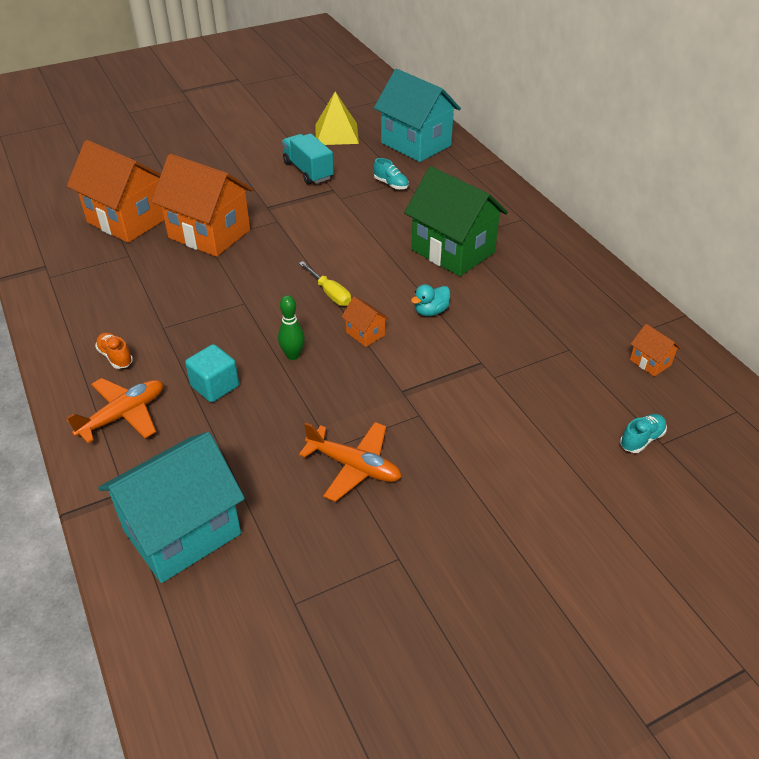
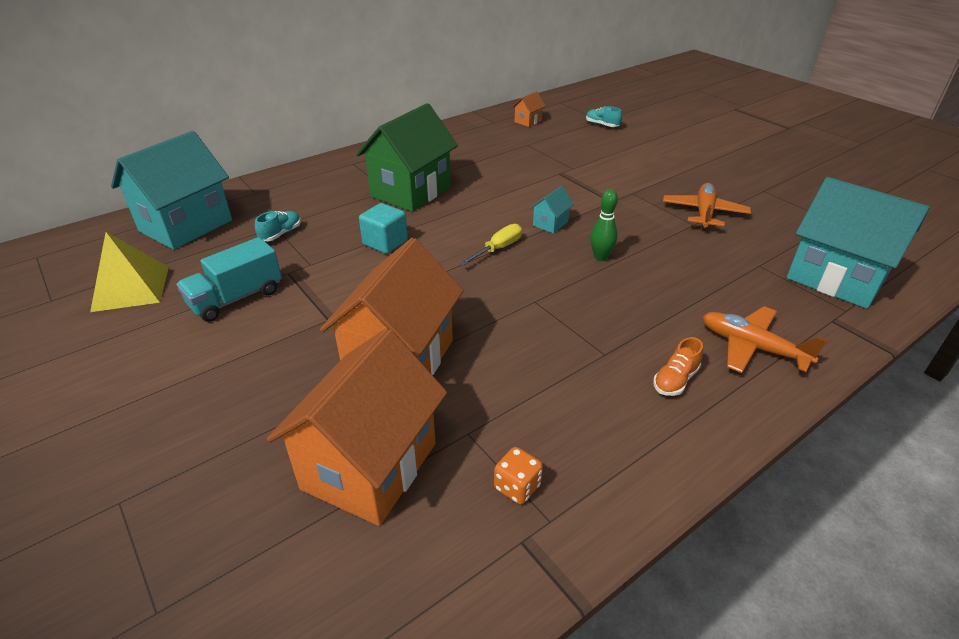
camera: 100 degrees left, 5 degrees down
turquoise cube [185,344,239,402] -> turquoise cube moved to [359,203,408,254]
orange house [342,296,389,347] -> turquoise house [530,186,574,233]
turquoise duck [411,284,450,316] -> none
none -> orange dice [494,447,543,504]

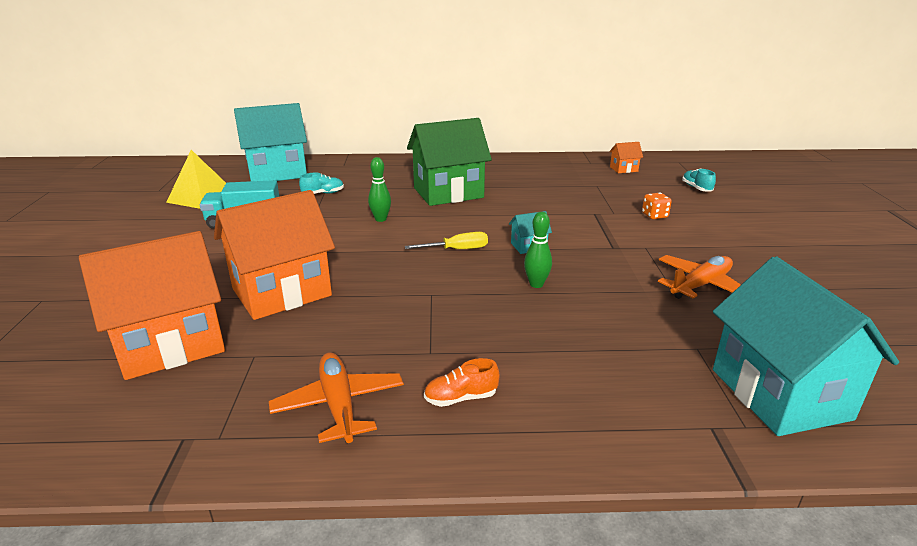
camera: 35 degrees right, 10 degrees down
turquoise cube [359,203,408,254] -> green bowling pin [368,157,391,222]
orange dice [494,447,543,504] -> orange dice moved to [642,193,672,219]
orange plane [702,306,827,373] -> orange plane moved to [269,352,404,443]

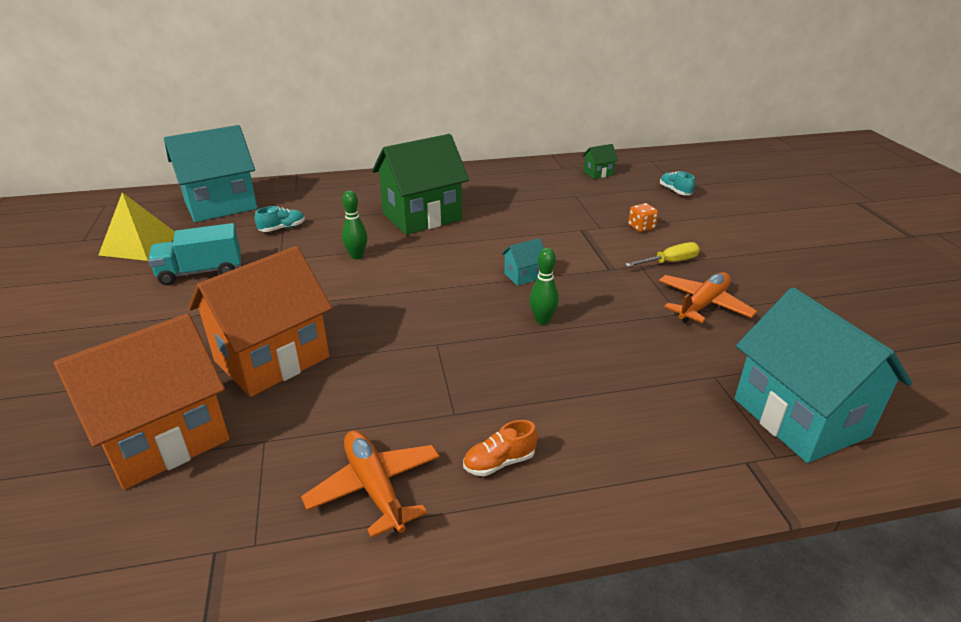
camera: 10 degrees left, 5 degrees up
yellow screwdriver [405,232,488,249] -> yellow screwdriver moved to [625,242,700,267]
orange house [609,142,643,173] -> green house [582,144,618,179]

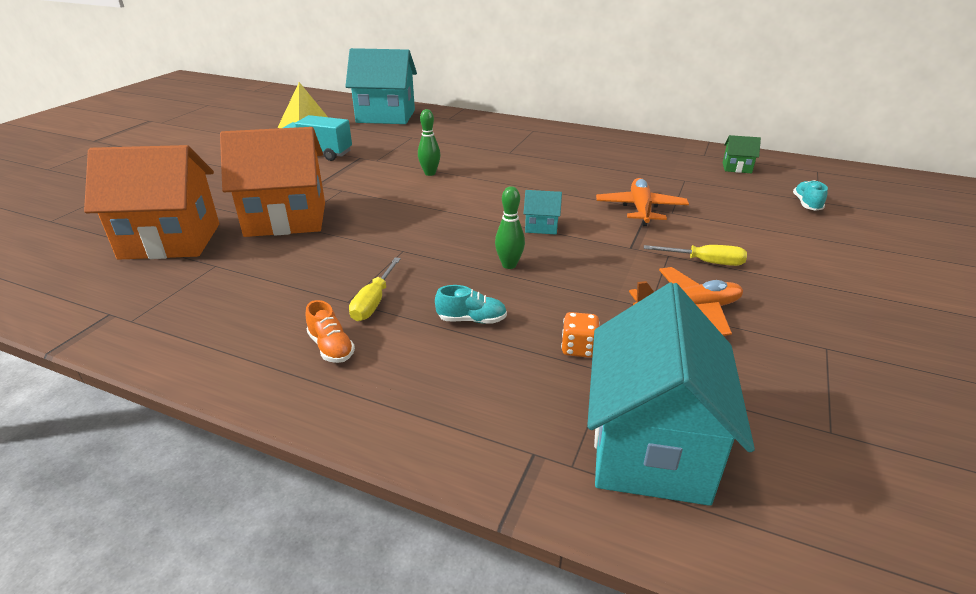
camera: 35 degrees right, 0 degrees up
turquoise shoe [255,206,305,232] -> turquoise shoe moved to [435,285,507,324]
orange plane [301,430,440,538] -> orange plane moved to [596,178,689,226]
green house [372,134,469,235] -> none
orange shoe [463,420,538,476] -> orange shoe turned 135 degrees counterclockwise [306,300,355,363]
orange dice [628,203,658,232] -> orange dice moved to [561,312,600,358]
none -> yellow screwdriver [349,257,401,321]

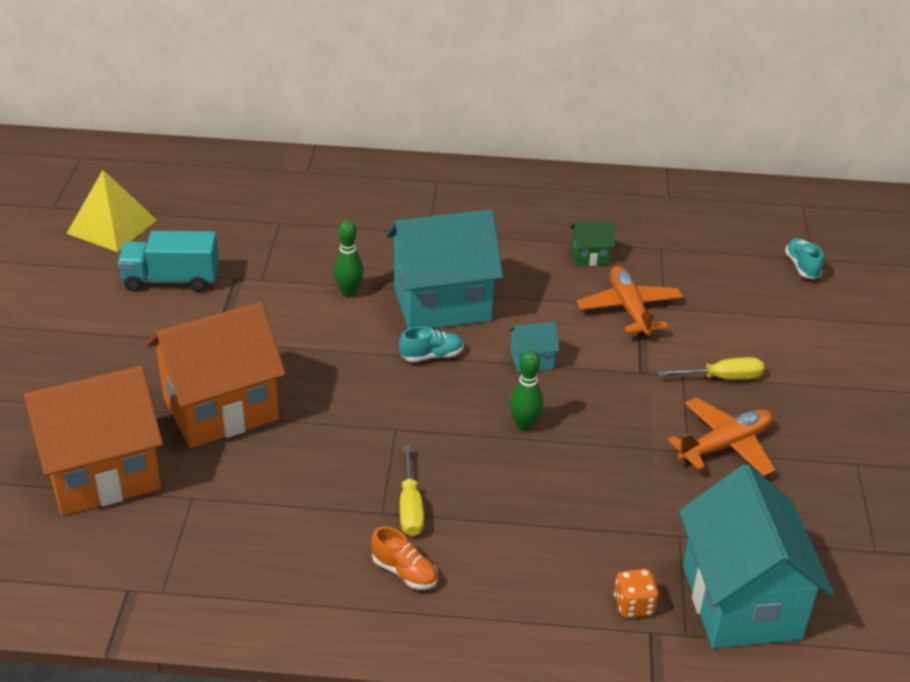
camera: 20 degrees left, 5 degrees up
turquoise house [345,48,417,124] -> turquoise house moved to [386,209,503,329]
turquoise shoe [435,285,507,324] -> turquoise shoe moved to [399,327,464,362]
orange dice [561,312,600,358] -> orange dice moved to [614,569,659,618]
green house [723,135,761,173] -> green house moved to [570,221,615,266]

